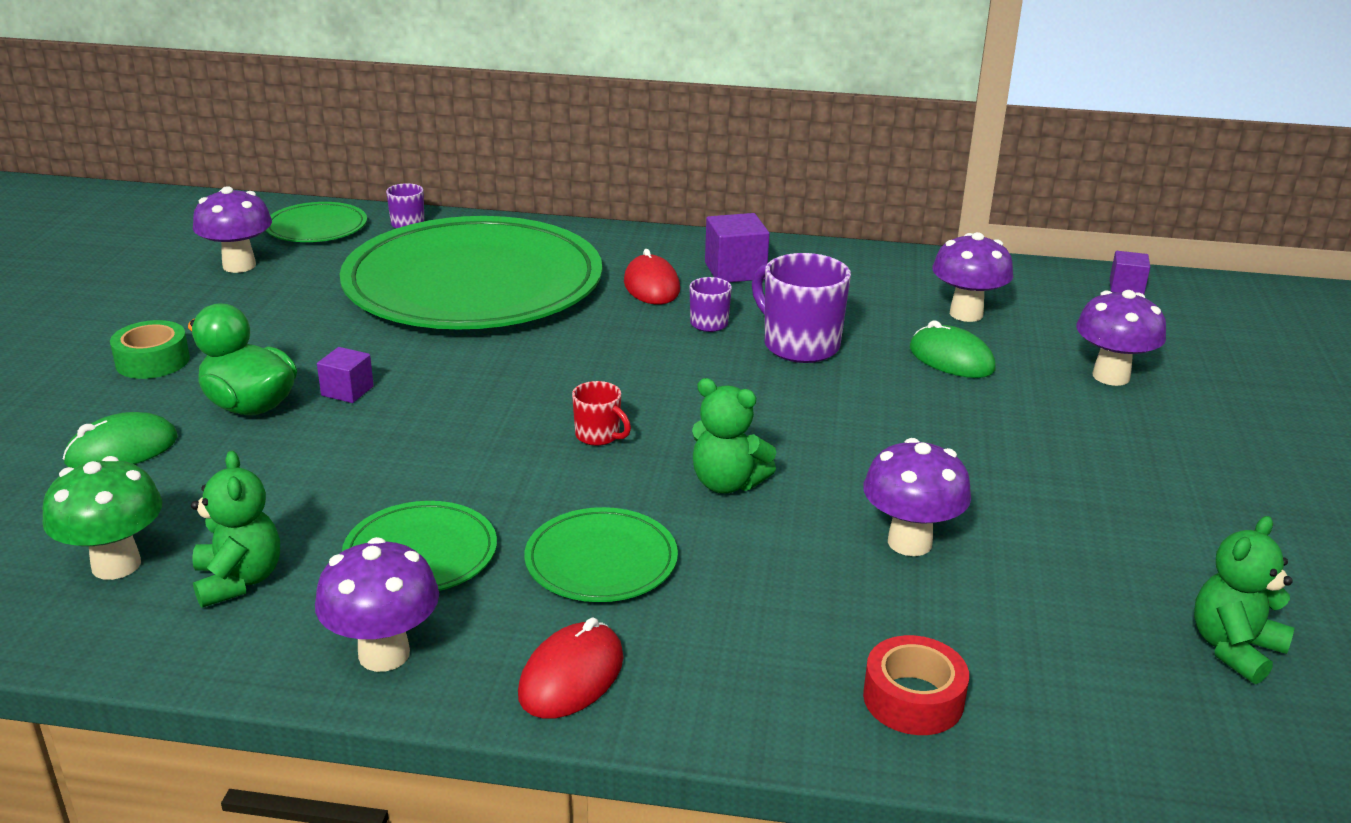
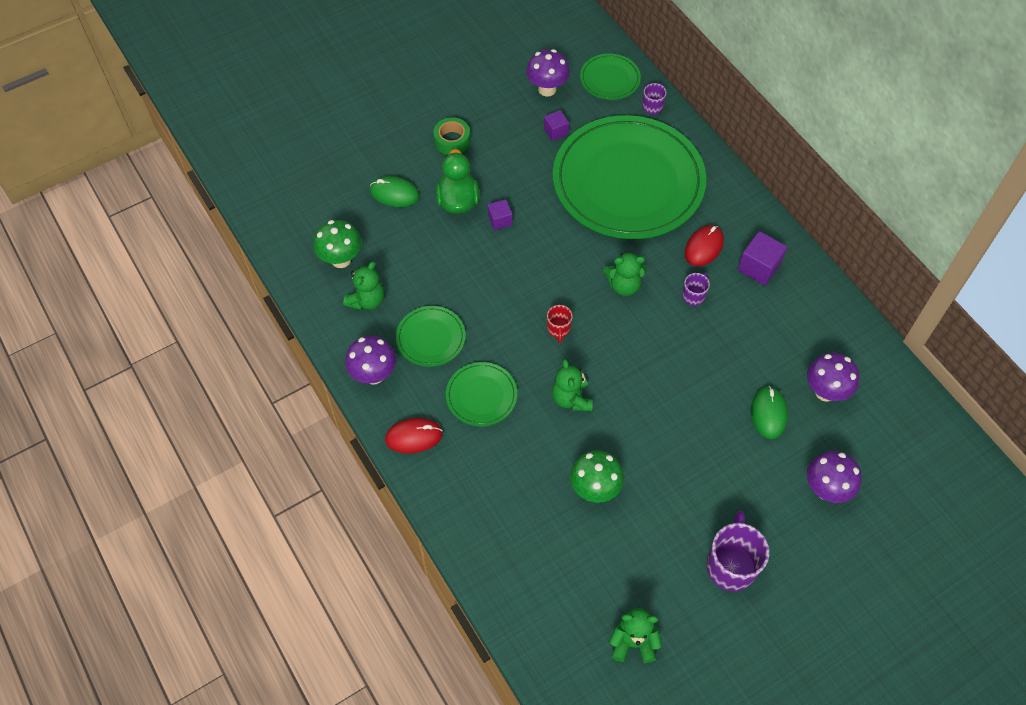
camera: 50 degrees right, 30 degrees up
purple mug [752,253,851,363] -> purple mug moved to [707,511,769,592]
purple mushroom [863,438,971,556] -> green mushroom [570,450,624,503]
red tape [863,635,969,735] -> none
purple cube [1110,251,1150,295] -> purple cube moved to [544,110,569,141]
none -> green teddy bear [603,251,647,296]

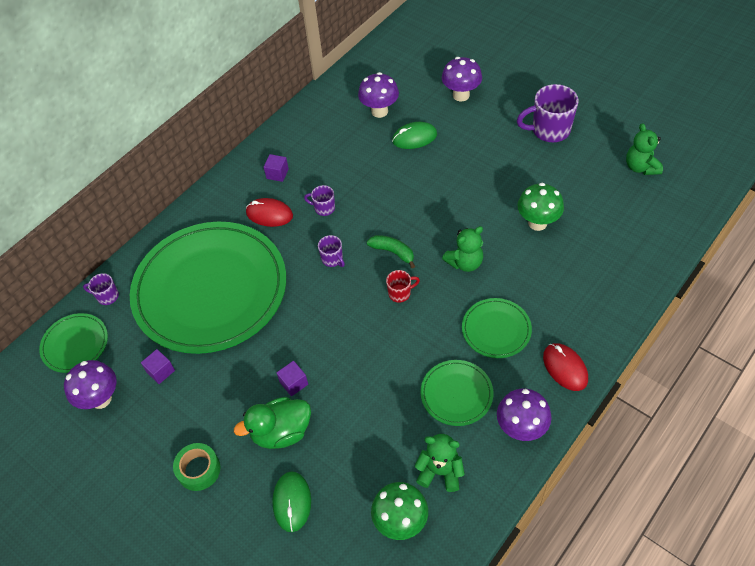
camera: 105 degrees left, 5 degrees down
green teddy bear [603,251,647,296] -> purple mug [318,235,345,267]
purple cube [738,231,787,286] -> purple cube [264,154,289,182], size x0.62
none -> green banana [367,235,415,268]

